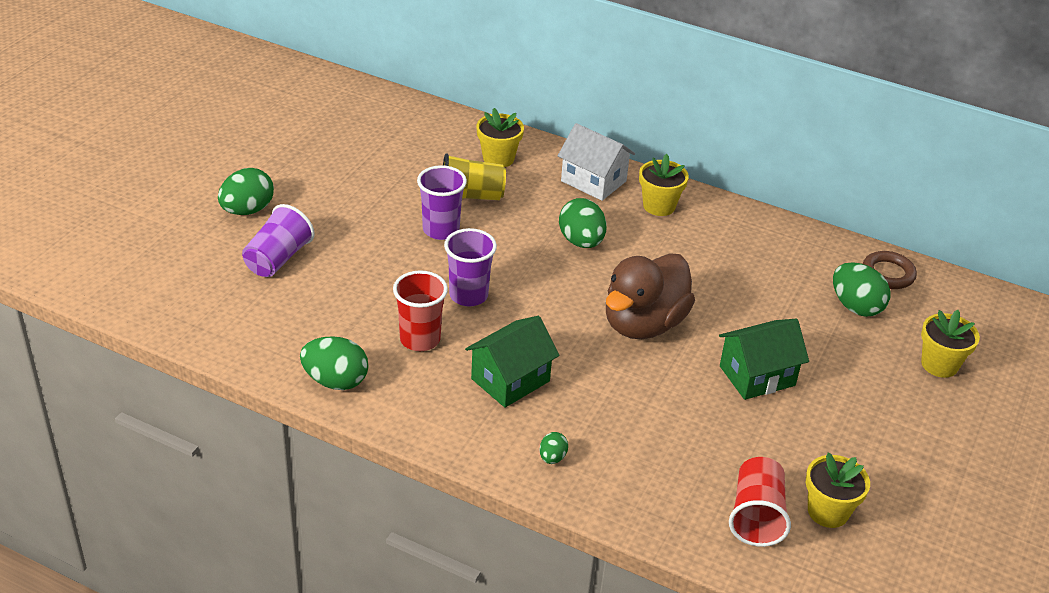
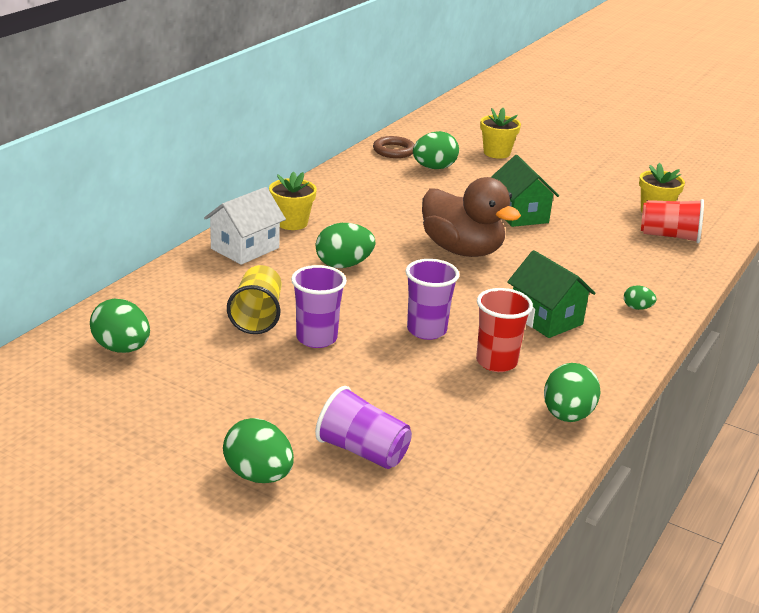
camera: 85 degrees left, 10 degrees down
yellow flower pot [476,108,524,167] -> none
none -> green egg [90,299,150,353]

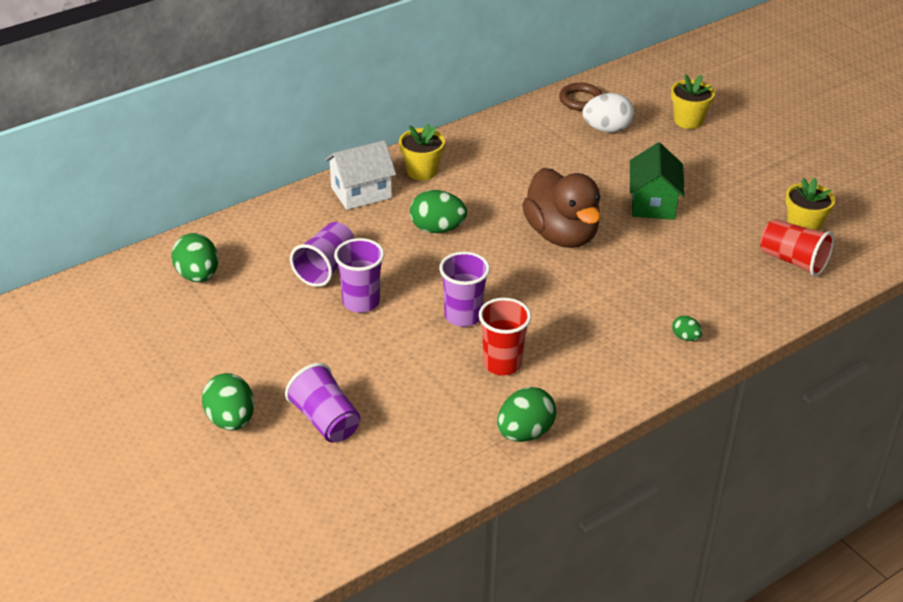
camera: 25 degrees right, 10 degrees up
yellow cup [227,265,281,334] -> purple cup [290,222,355,287]
green egg [413,131,459,169] -> white egg [582,93,634,132]
green house [507,250,595,338] -> none

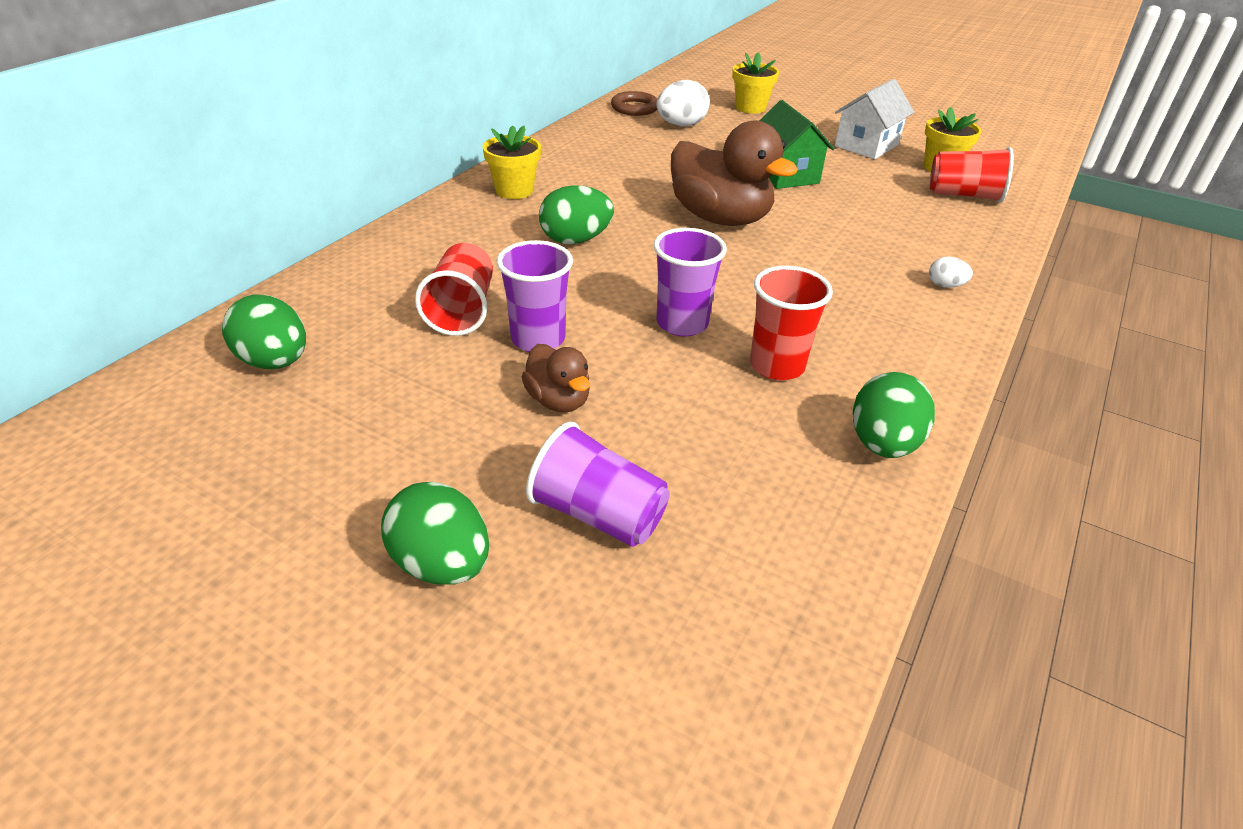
camera: 25 degrees left, 0 degrees up
purple cup [290,222,355,287] -> red cup [415,243,493,336]
white house [325,140,396,210] -> white house moved to [835,79,914,159]
green egg [672,315,702,341] -> white egg [929,257,973,288]
none -> brown duck [522,344,590,412]

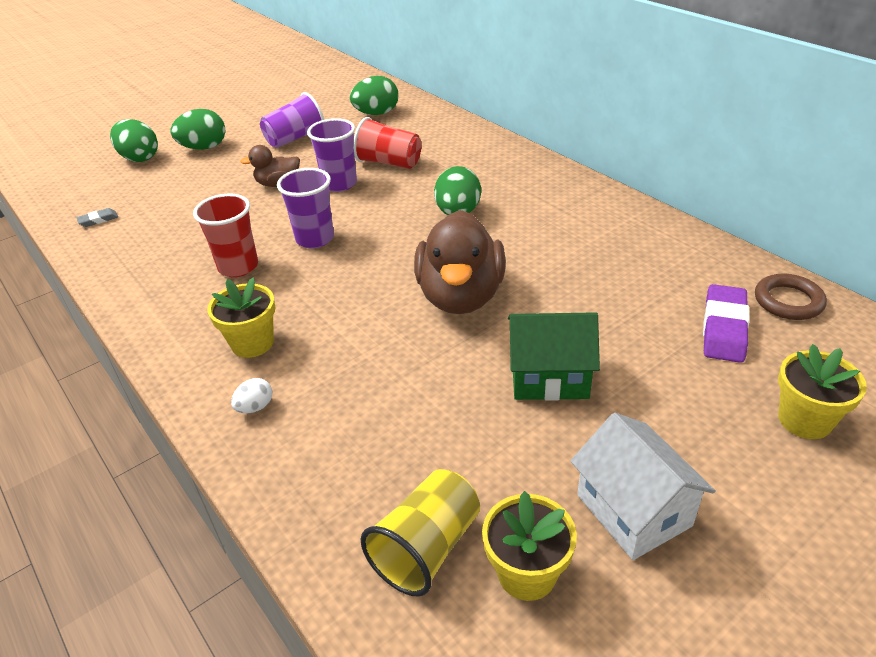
camera: 115 degrees right, 0 degrees up
yellow flower pot [482,125,541,199] -> yellow flower pot moved to [207,278,275,358]
purple cup [526,422,670,547] -> purple cup moved to [260,92,324,148]
white egg [656,80,710,126] -> purple eraser [703,284,750,363]
brown duck [671,120,798,226] -> brown duck turned 60 degrees counterclockwise [414,210,506,314]
green egg [853,372,935,458] -> green egg moved to [110,119,158,162]
red cup [930,147,1014,203] -> yellow cup [361,469,480,597]
none -> grey eraser [77,208,118,227]

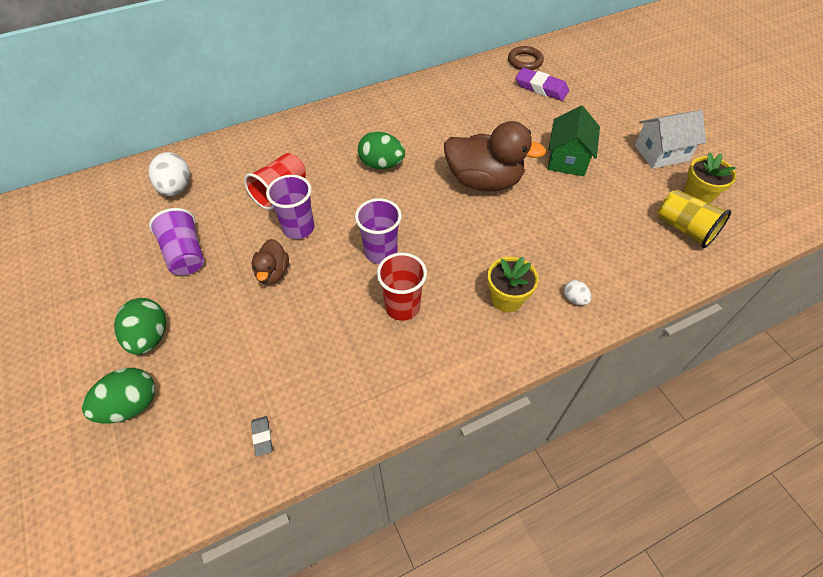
camera: 80 degrees left, 15 degrees up
green egg [350,76,399,115] -> white egg [148,152,190,196]
yellow flower pot [778,344,867,439] -> none

